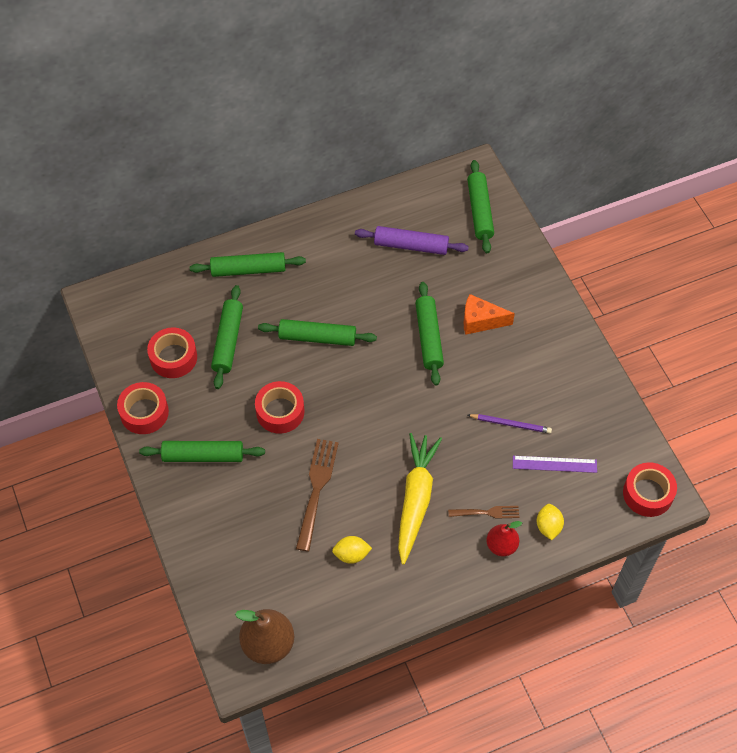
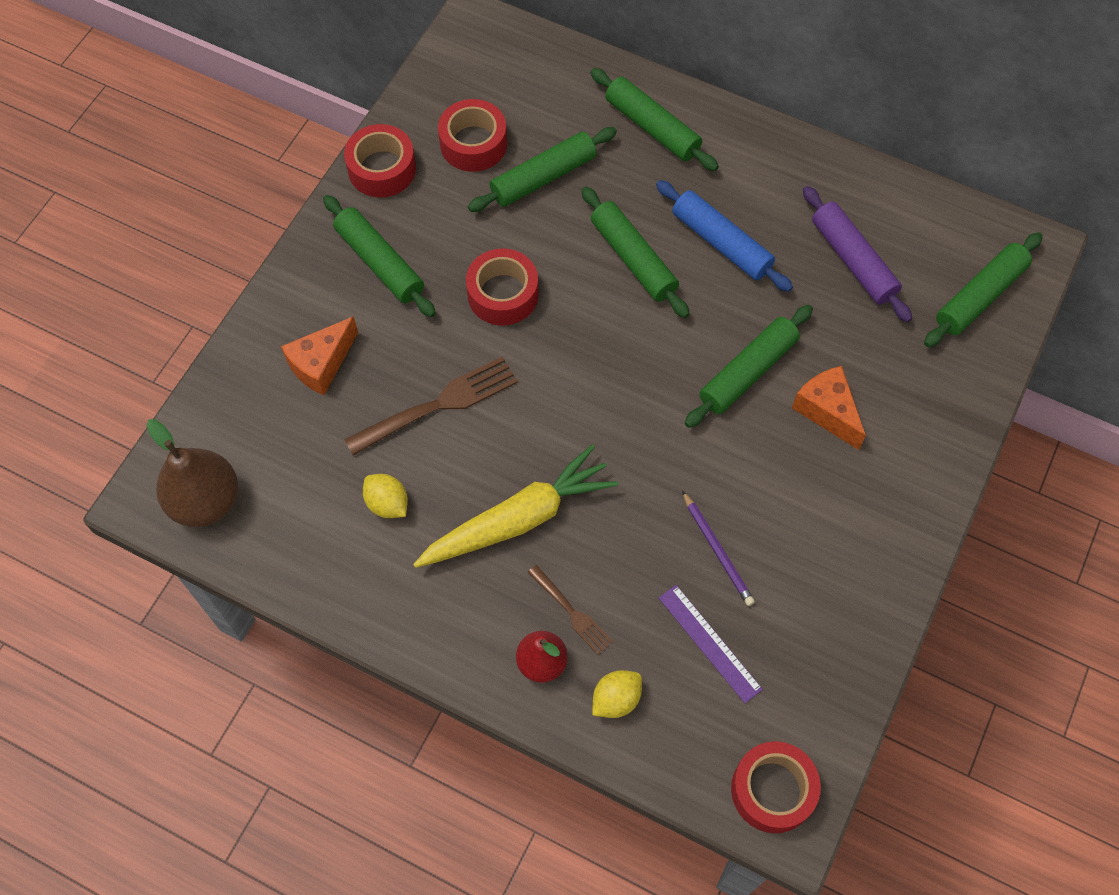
camera: 50 degrees right, 5 degrees up
none -> orange cheese [281,316,358,395]
none -> blue rolling pin [656,180,793,292]

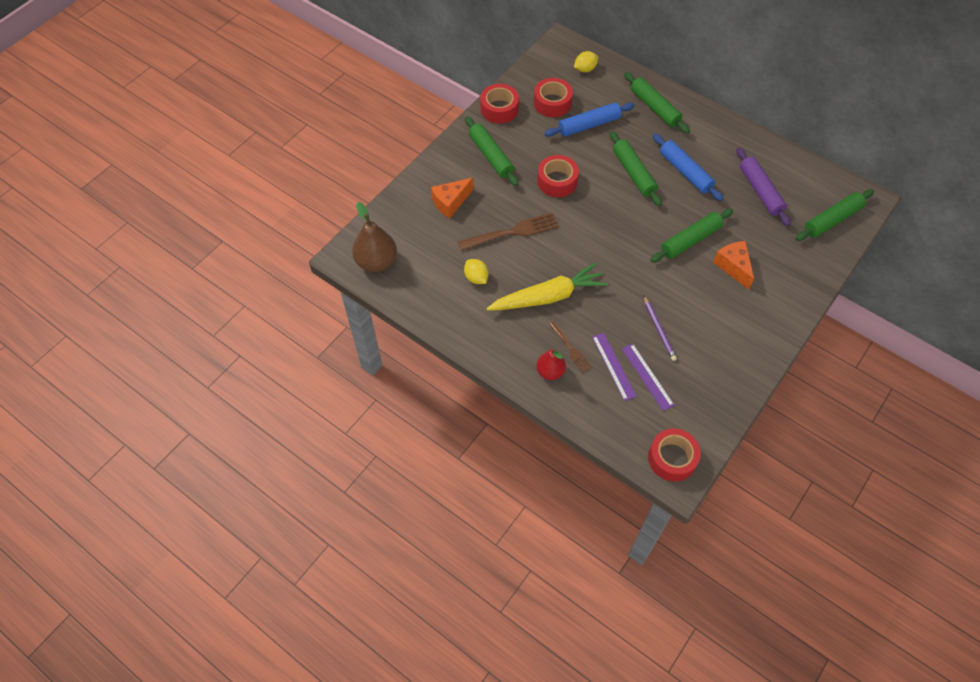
camera: 10 degrees right, 5 degrees down
green rolling pin [468,127,617,212] -> blue rolling pin [545,103,634,137]
yellow lemon [592,670,642,718] -> yellow lemon moved to [574,51,598,72]
none -> purple ruler [592,333,637,401]

